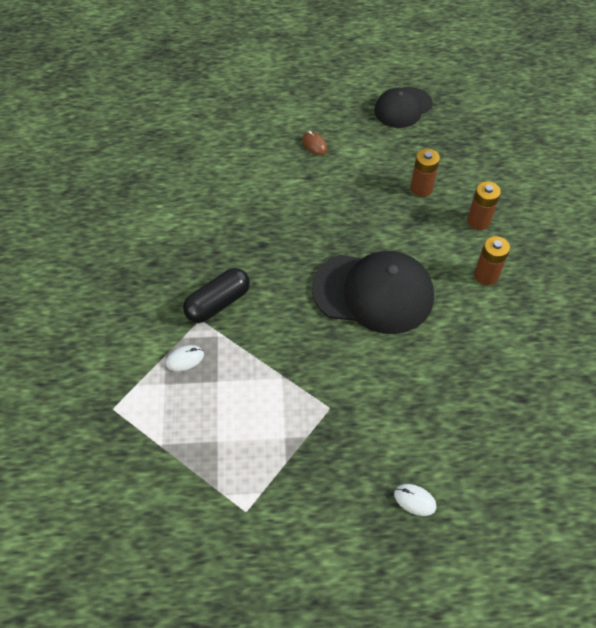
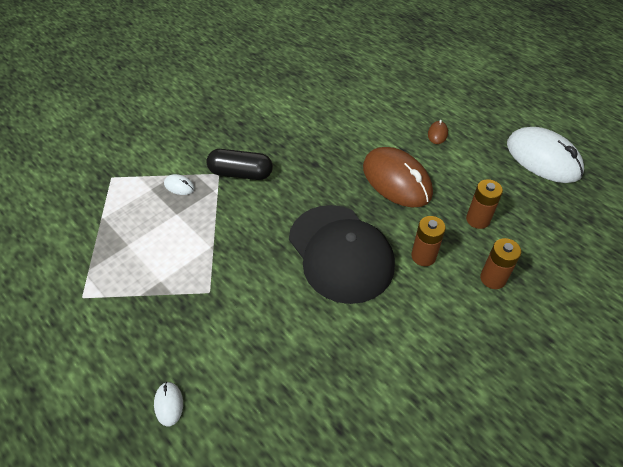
camera: 50 degrees right, 5 degrees down
black cap [374,87,433,128] -> white mouse [507,127,584,183]
brown battery [474,236,510,285] -> brown battery moved to [411,216,446,266]
none -> brown mouse [363,147,433,207]

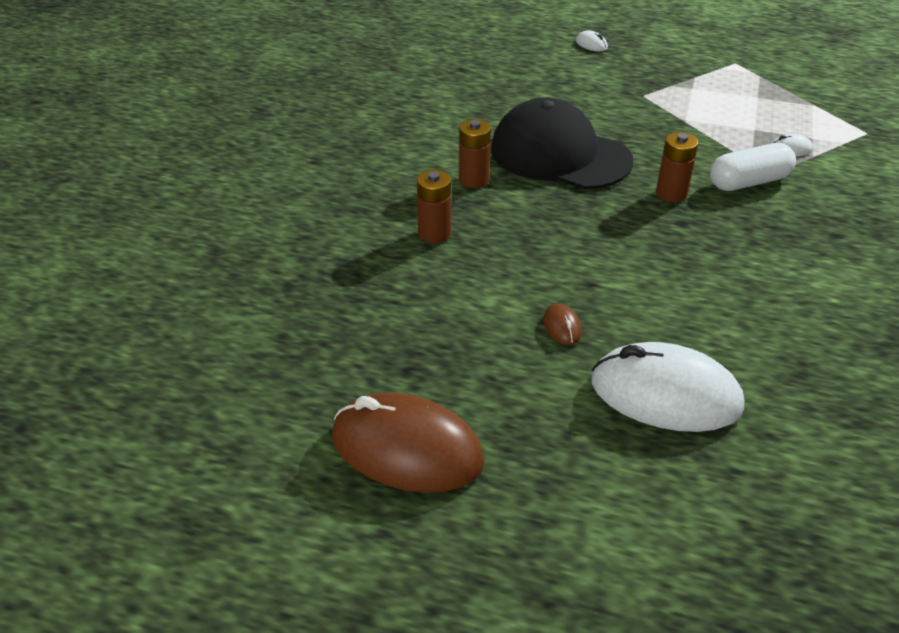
camera: 150 degrees right, 10 degrees down
black capsule [206,149,273,180] -> white capsule [710,143,796,191]
brown mouse [363,147,433,207] -> brown mouse moved to [332,393,485,493]
brown battery [480,238,521,289] -> brown battery moved to [656,132,698,202]
white mouse [507,127,584,183] -> white mouse moved to [592,342,744,432]

